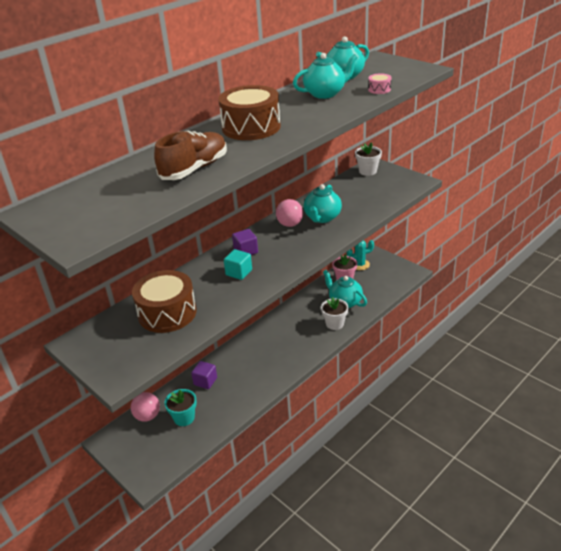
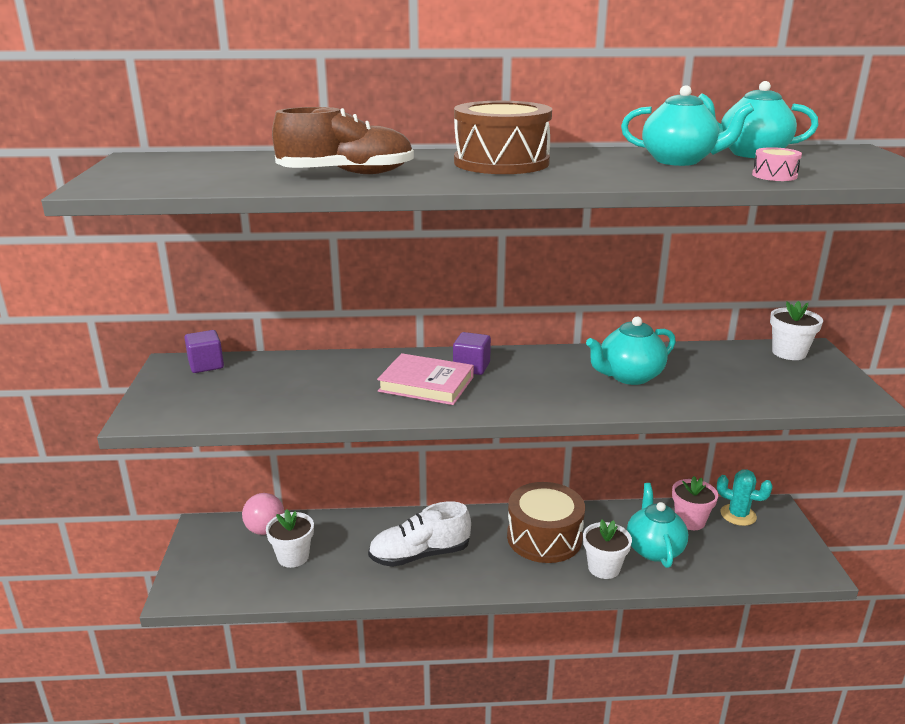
camera: 40 degrees right, 10 degrees down
brown drum [132,270,197,333] -> brown drum moved to [507,482,585,563]
turquoise flower pot [164,389,197,426] -> white flower pot [266,509,314,568]
purple cube [191,361,217,389] -> purple cube moved to [184,330,224,373]
turquoise cube [224,249,252,280] -> pink book [377,353,474,405]
pink ball [276,199,303,227] -> none
none -> white shoe [368,501,471,567]

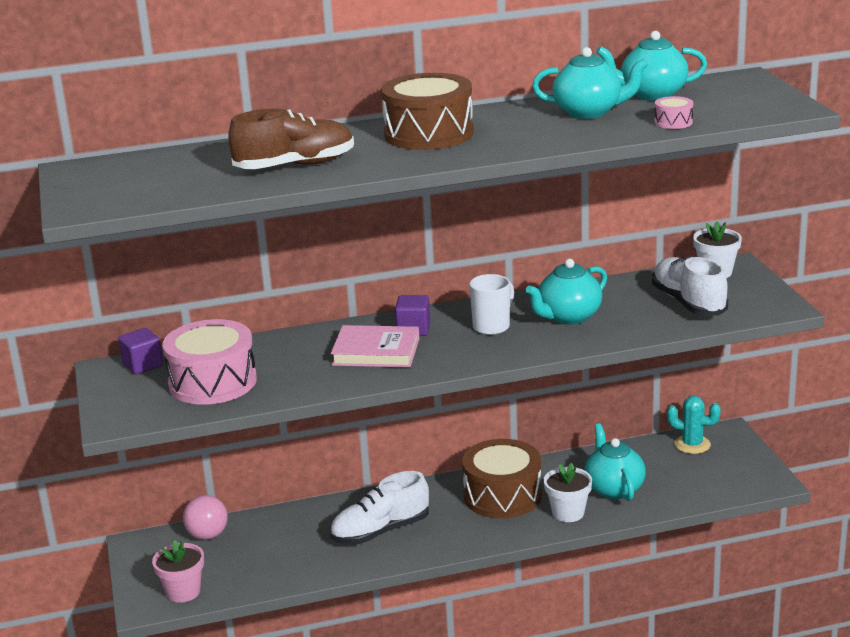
camera: 10 degrees left, 0 degrees up
white flower pot [266,509,314,568] -> none
pink flower pot [672,476,718,530] -> pink flower pot moved to [152,540,204,603]
none -> pink drum [162,319,257,405]
none -> white mug [469,274,514,335]
none -> white shoe [652,256,728,316]

